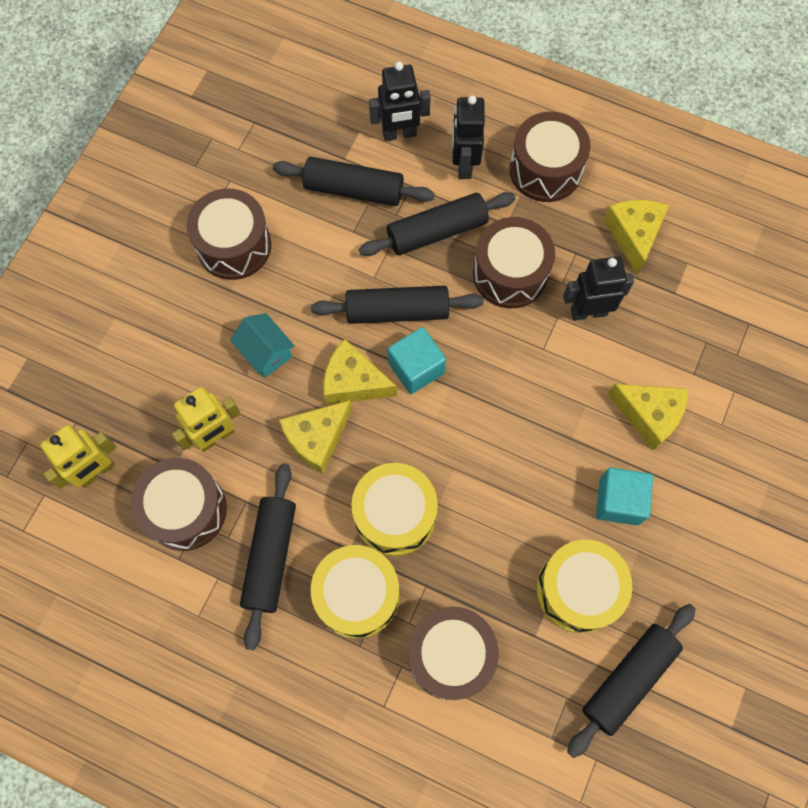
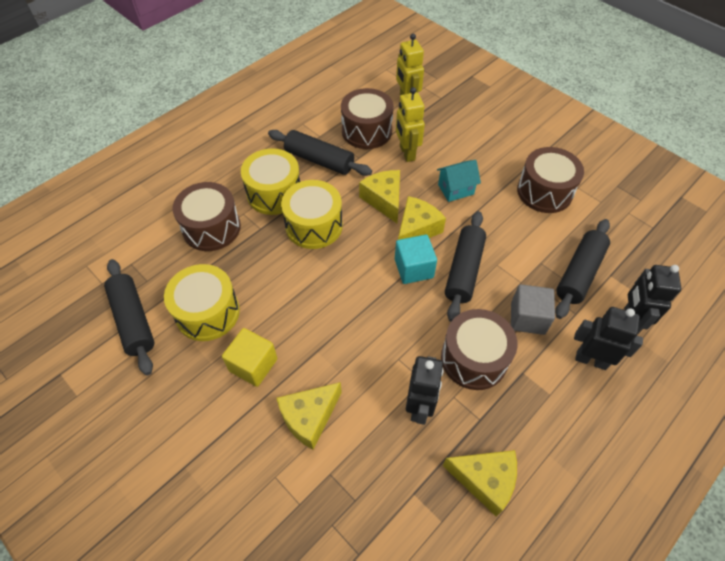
camera: 110 degrees right, 15 degrees down
black rolling pin [359,192,515,256] -> grey cube [511,284,555,335]
brown drum [510,112,591,202] -> none
turquoise cube [596,467,653,526] -> yellow cube [222,328,278,387]

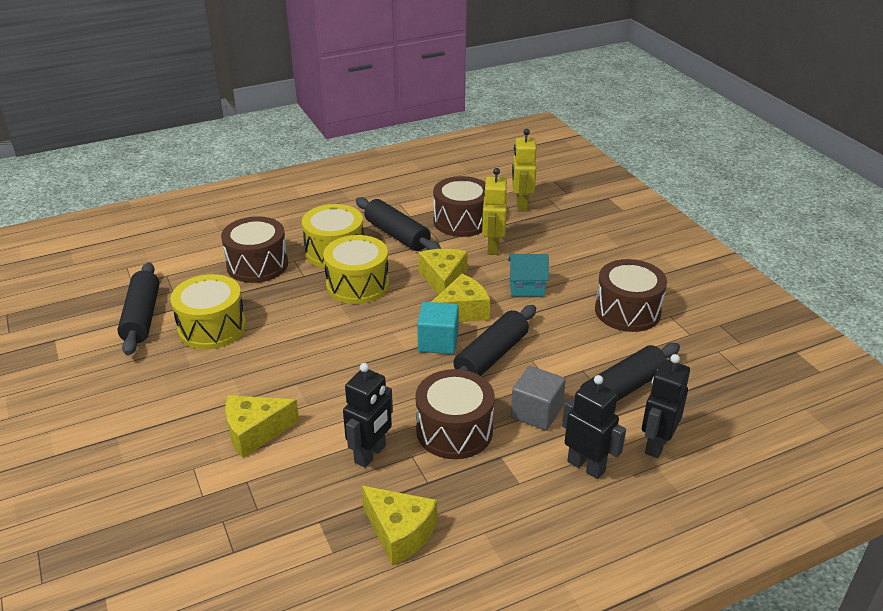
camera: 20 degrees right, 20 degrees down
yellow cube [222,328,278,387] -> none

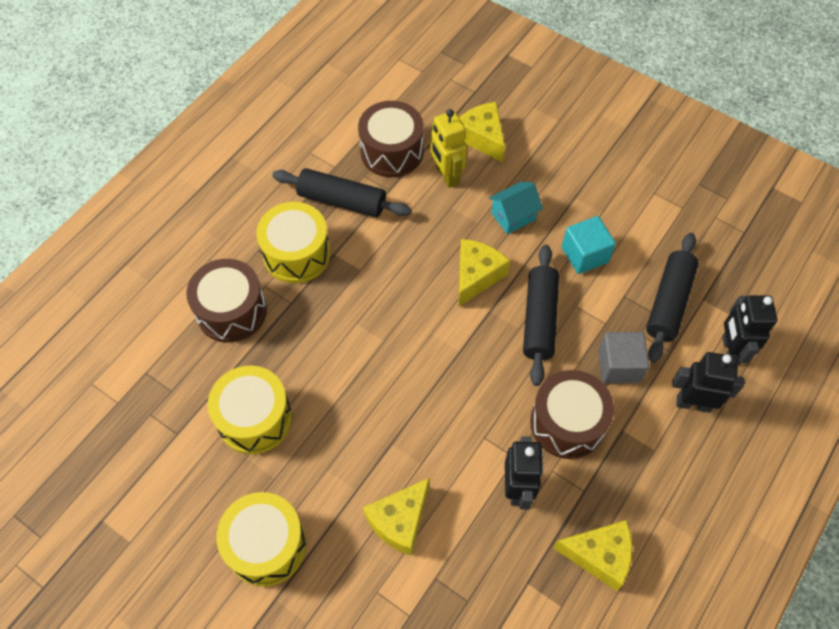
camera: 30 degrees left, 25 degrees up
black rolling pin [117,262,159,356] -> none
yellow drum [323,235,389,304] -> yellow drum moved to [217,492,307,586]
turquoise cube [417,302,459,354] -> turquoise cube moved to [562,216,616,274]
yellow cheese [419,249,468,295] -> yellow cheese moved to [459,102,505,163]
yellow robot [512,129,536,211] -> none
brown drum [595,259,667,332] -> none

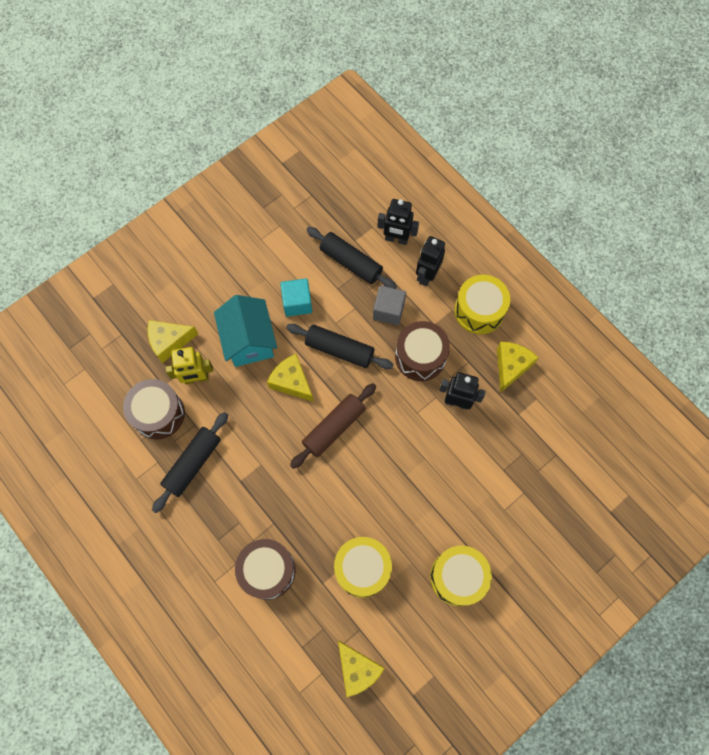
camera: 75 degrees left, 10 degrees up
yellow drum [256,202,331,283] -> yellow drum moved to [454,275,510,334]
yellow cheese [363,478,430,556] -> yellow cheese moved to [338,640,385,697]
turquoise house [489,181,543,234] -> turquoise house [214,295,277,367], size x1.74
none -> brown rolling pin [290,383,376,469]

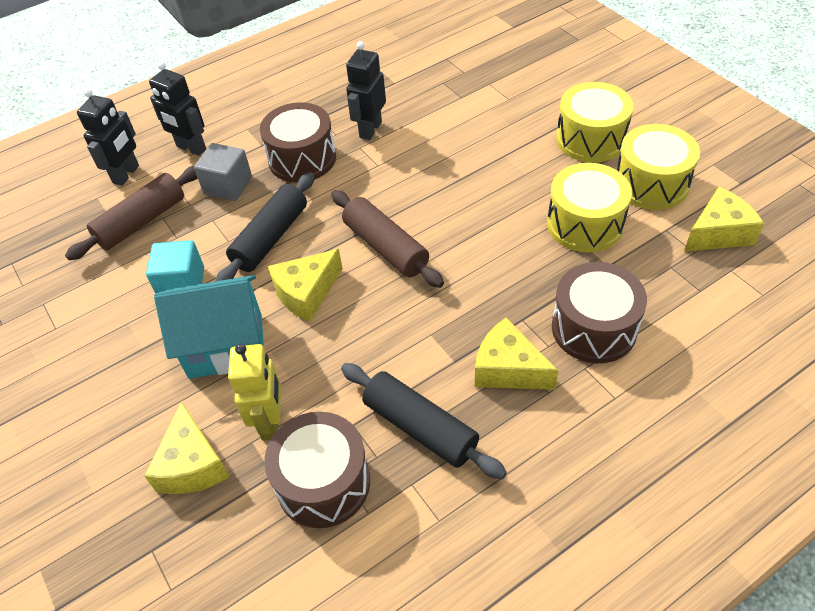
camera: 80 degrees left, 20 degrees down
black rolling pin [307,227,397,289] -> brown rolling pin [65,166,198,261]
yellow drum [454,275,510,334] -> yellow drum moved to [617,124,700,210]
yellow cheese [497,342,539,393] -> yellow cheese moved to [475,318,559,390]

